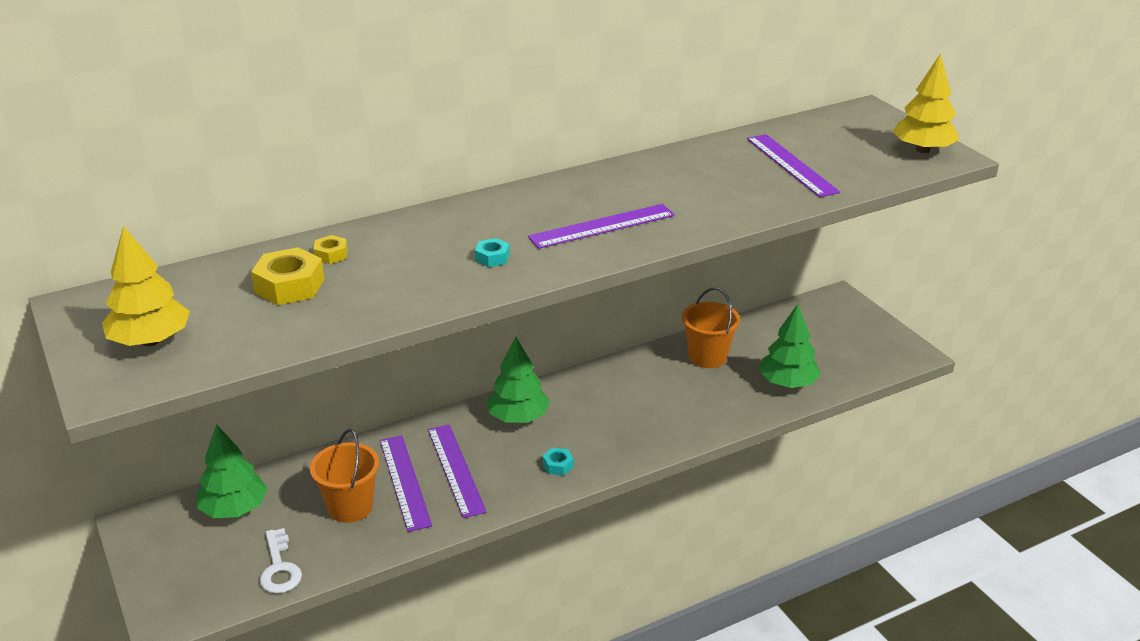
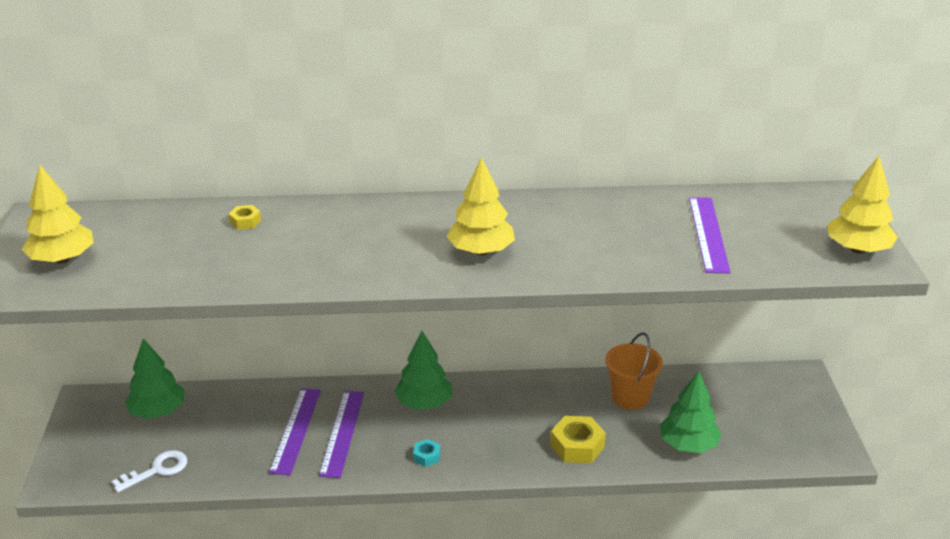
camera: 25 degrees right, 0 degrees up
yellow nut [251,247,324,305] -> yellow nut moved to [550,416,606,463]
white key [260,528,302,594] -> white key turned 135 degrees counterclockwise [112,450,187,493]
orange bucket [310,429,379,523] -> none
turquoise nut [475,238,510,267] -> none
purple ruler [528,204,675,249] -> yellow tree [447,157,515,255]

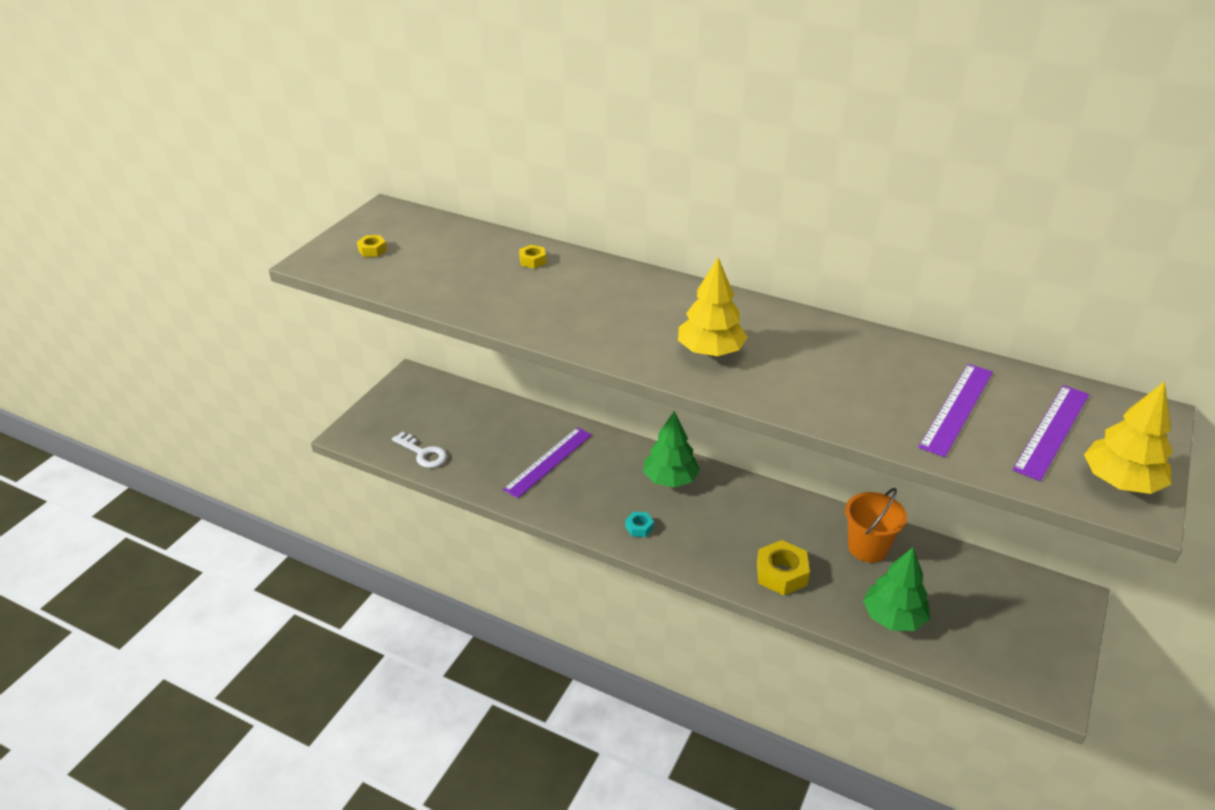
camera: 30 degrees right, 5 degrees up
yellow tree [22,165,94,264] -> yellow nut [357,235,387,257]
white key [112,450,187,493] -> white key turned 45 degrees clockwise [392,432,447,468]
green tree [125,338,185,419] -> none
purple ruler [319,391,364,478] -> purple ruler moved to [1013,385,1089,481]

